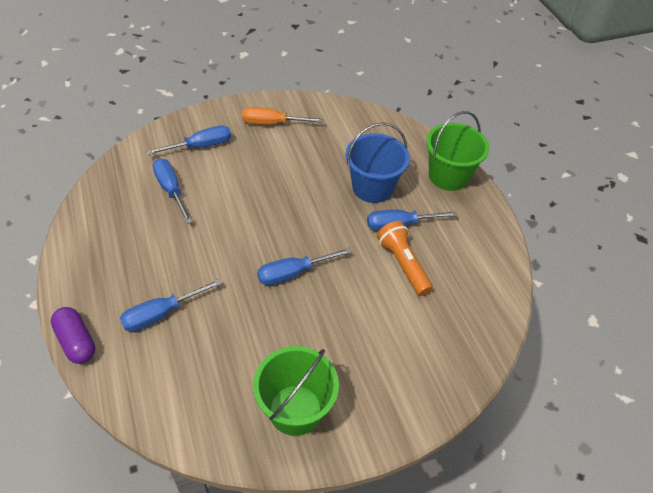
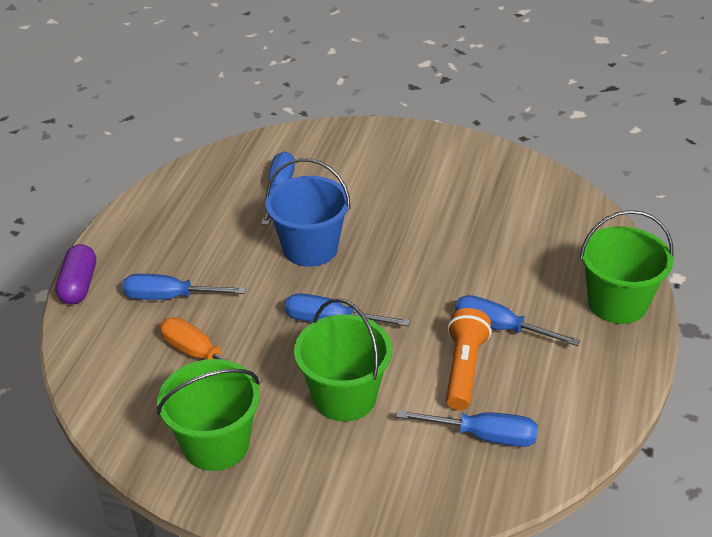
camera: 40 degrees right, 10 degrees down
blue screwdriver [146,125,231,155] -> blue screwdriver moved to [397,410,538,447]
orange screwdriver [242,107,324,125] -> orange screwdriver moved to [160,317,262,383]
blue bucket [345,122,410,203] -> blue bucket moved to [265,158,350,267]
none -> green bucket [294,298,392,421]

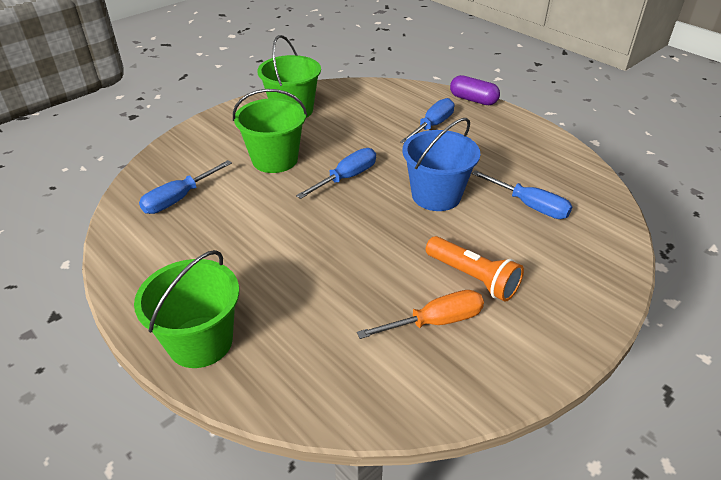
camera: 120 degrees right, 0 degrees up
orange screwdriver [160,317,262,383] -> orange screwdriver moved to [357,290,484,339]
orange flashlight [446,308,491,410] -> orange flashlight moved to [426,236,524,302]
blue screwdriver [455,295,580,346] -> none

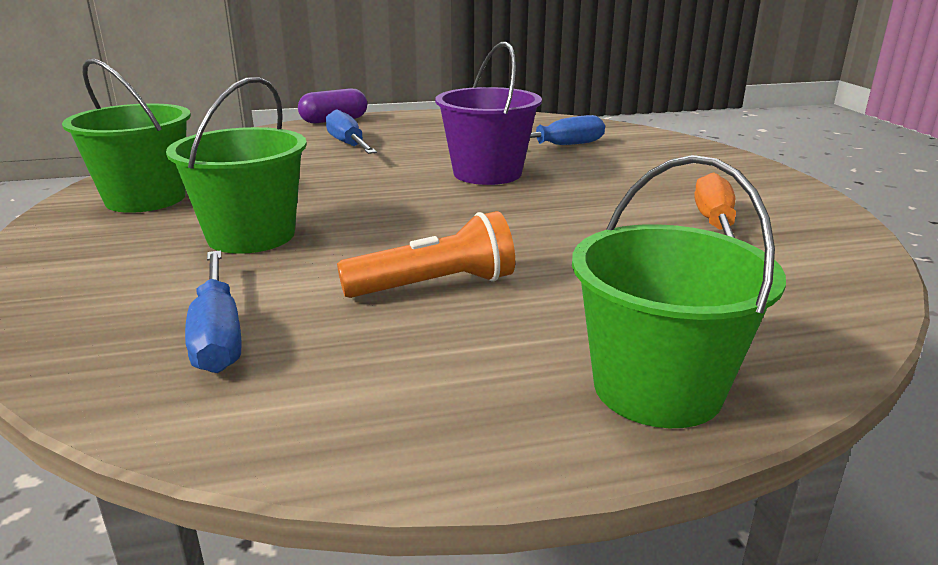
camera: 60 degrees left, 15 degrees down
blue screwdriver [296,148,376,199] -> none
blue bucket [402,118,480,211] -> purple bucket [435,42,542,185]
orange flashlight [426,236,524,302] -> orange flashlight moved to [337,211,515,298]

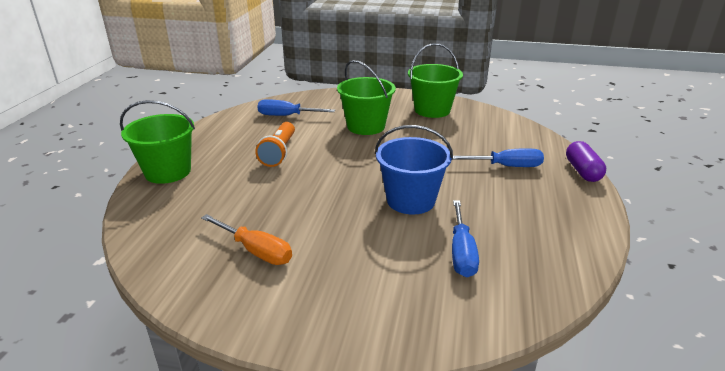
camera: 115 degrees right, 5 degrees up
purple bucket [435,42,542,185] -> blue bucket [375,125,453,215]

